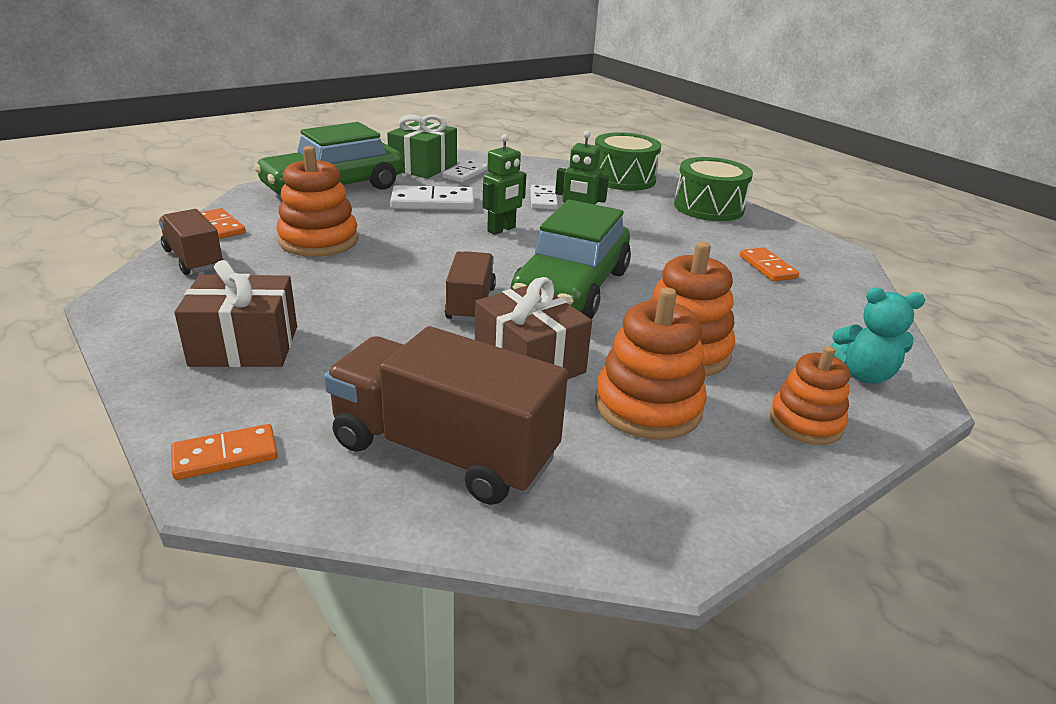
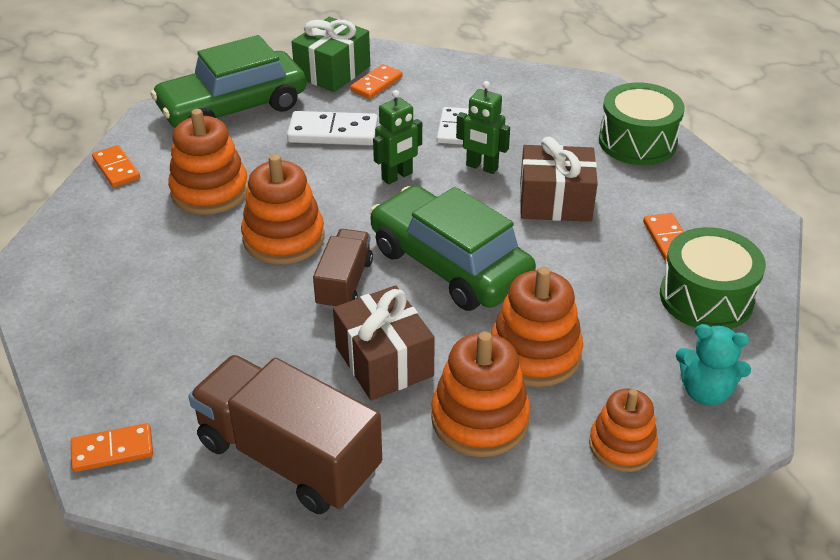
camera: 10 degrees right, 10 degrees up
brown truck [158,209,223,275] -> none
brown gift [175,260,297,367] -> brown gift moved to [520,137,598,222]
white domino [443,160,488,183] -> orange domino [350,64,403,99]
green car [511,200,631,319] -> green car turned 105 degrees clockwise [370,185,536,311]
green drum [595,132,661,191] -> green drum moved to [660,227,766,329]
none -> orange stacking toy [241,154,325,264]

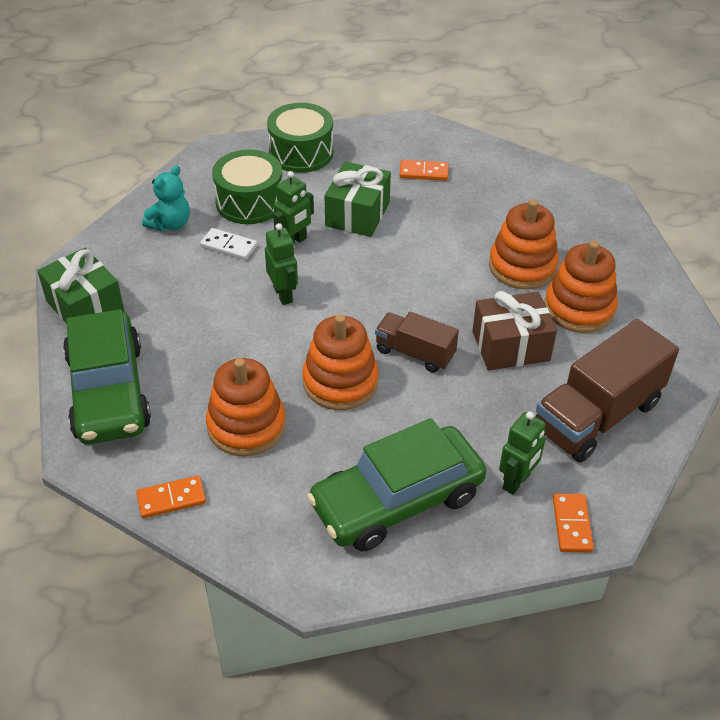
camera: 75 degrees left, 5 degrees up
white domino [287,111,378,145] -> none
orange domino [350,64,403,99] -> none
green car [370,185,536,311] -> green car moved to [307,418,486,552]
brown gift [520,137,598,222] -> green gift [325,161,391,237]
orange stacking toy [589,388,658,472] -> none
green drum [660,227,766,329] -> green drum moved to [212,150,282,224]
turquoise teddy bear [676,324,751,406] -> turquoise teddy bear moved to [142,165,190,231]
none -> green robot [499,412,546,495]

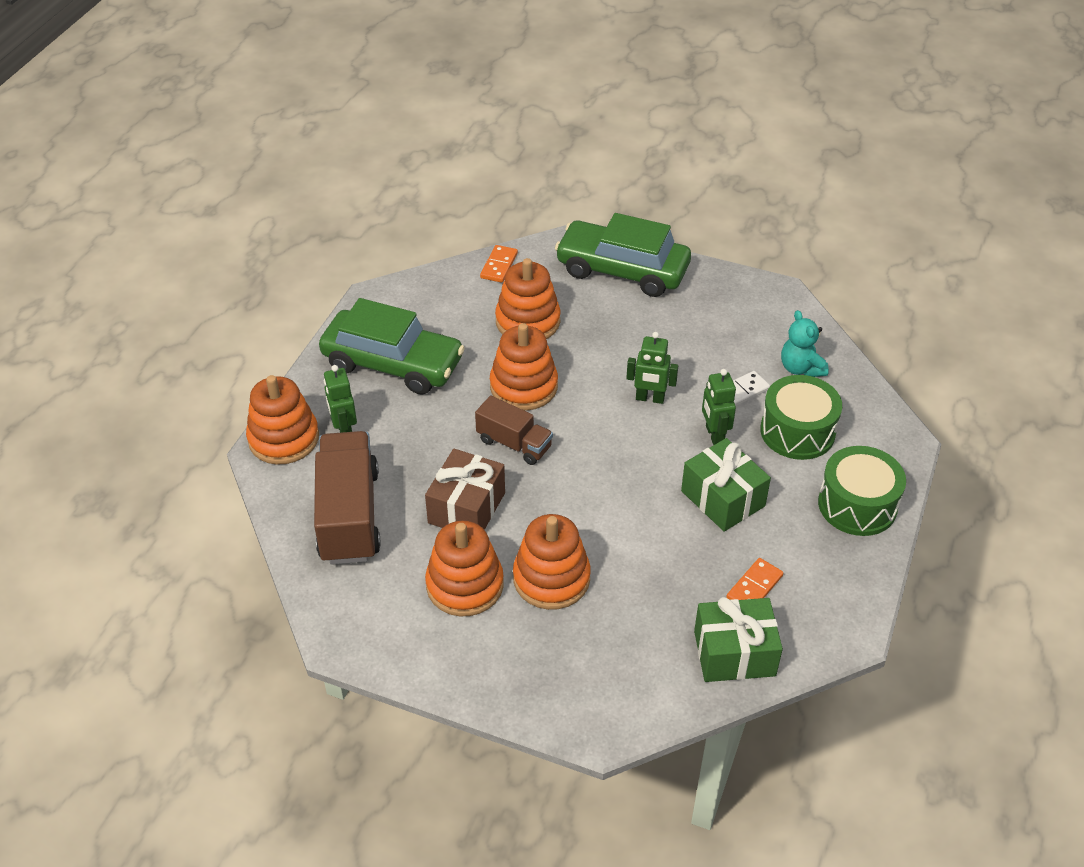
camera: 125 degrees right, 0 degrees up
green gift [37,248,124,323] -> green gift moved to [694,597,783,682]
green car [307,418,486,552] -> green car turned 105 degrees clockwise [319,298,465,394]
brown truck [375,312,459,373] -> brown truck turned 60 degrees clockwise [475,395,553,465]
orange domino [553,493,594,552] -> orange stacking toy [246,375,319,465]

